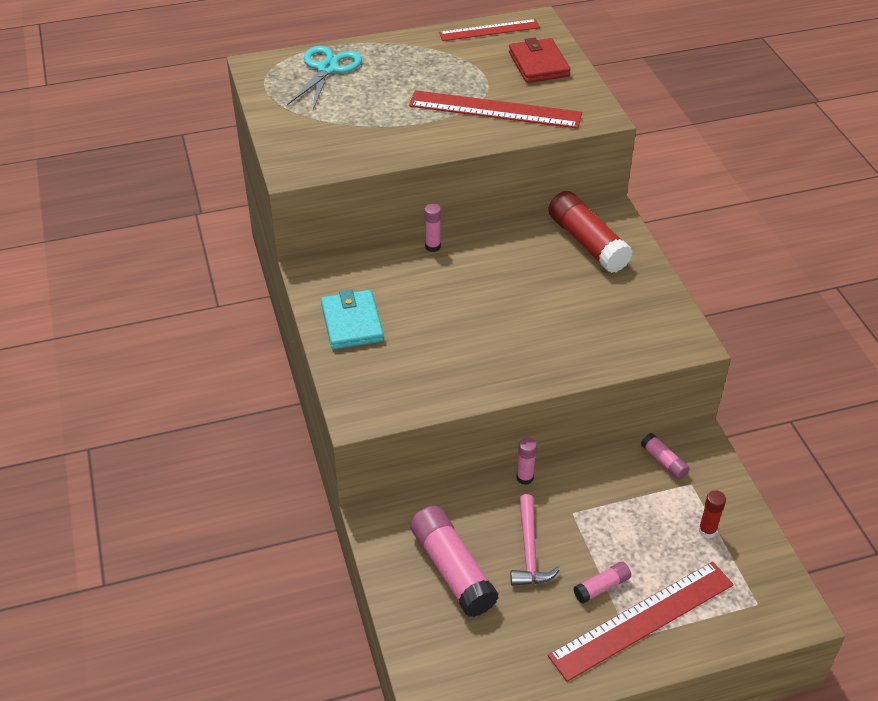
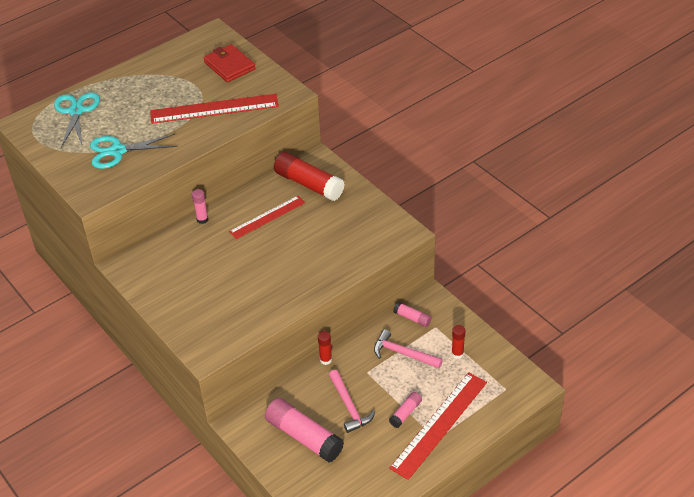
camera: 20 degrees left, 0 degrees up
turquoise wallet [321,289,384,349] -> none
red ruler [439,19,540,41] -> red ruler moved to [229,196,305,239]
pink glue stick [516,437,537,485] -> red glue stick [318,331,332,365]
none -> turquoise scissors [90,134,177,169]
none -> pink hammer [374,329,443,368]

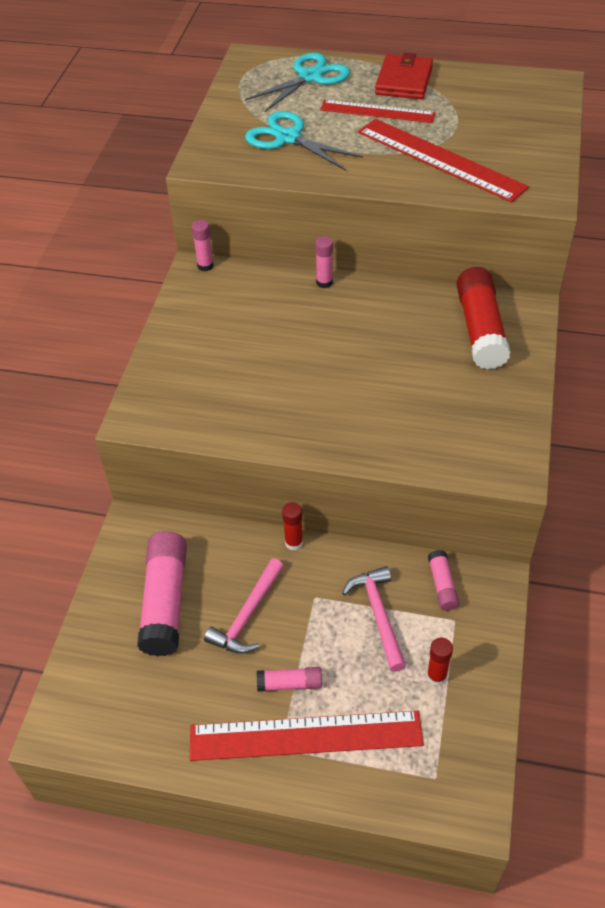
camera: 50 degrees right, 5 degrees up
red wallet [203,44,256,82] -> red wallet moved to [375,52,433,99]
red ruler [229,196,305,239] -> red ruler moved to [320,100,436,123]
none -> pink glue stick [191,220,214,272]

